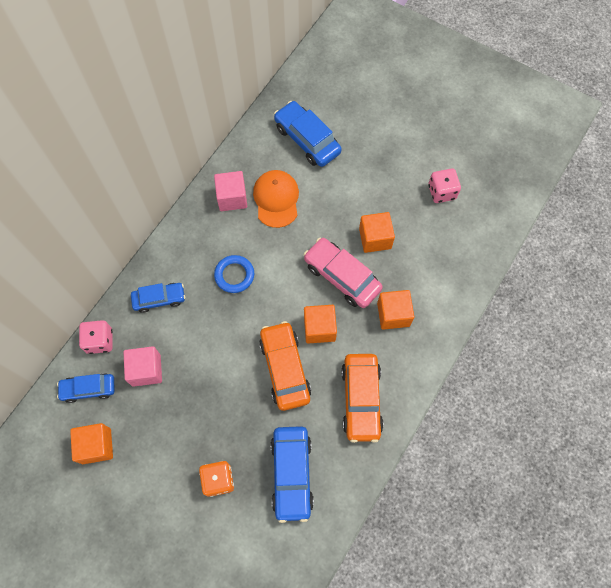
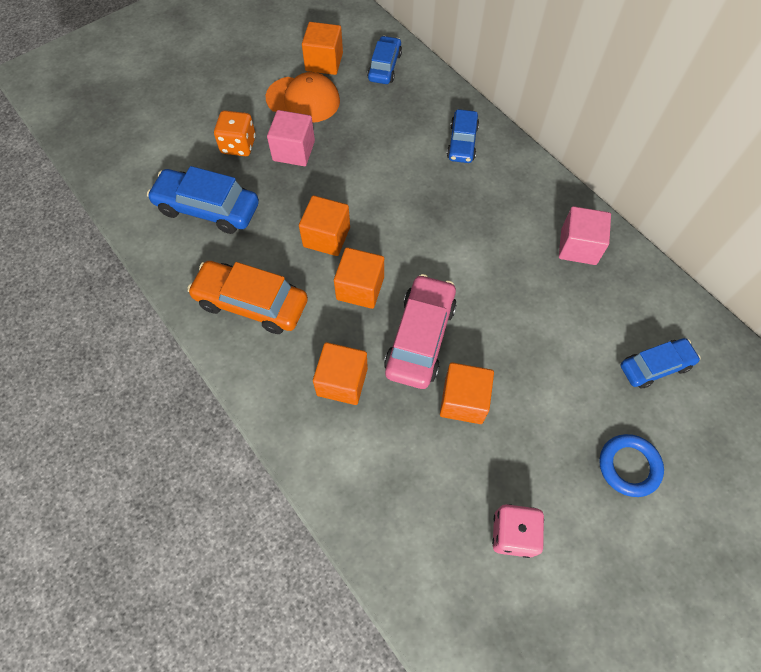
camera: 110 degrees right, 5 degrees down
pink dice [79,320,113,354] -> none
pink cube [123,346,162,387] -> pink cube moved to [267,110,315,166]
blue ring [214,255,254,293] -> blue ring moved to [599,434,664,497]
orange cap [253,170,299,228] -> orange cap moved to [265,72,340,123]
orange car [259,321,311,411] -> orange cube [299,196,350,256]
blue car [274,101,342,167] -> blue car [620,338,701,388], size x0.64
pink car [304,238,383,308] -> pink car turned 45 degrees counterclockwise [384,274,457,389]

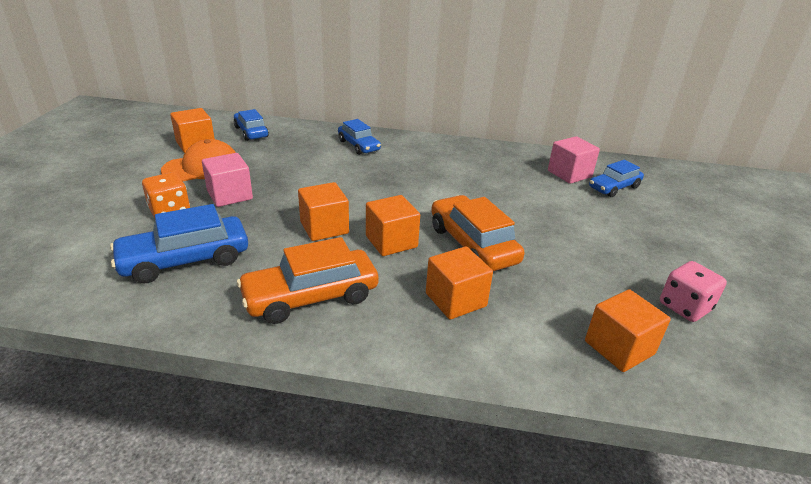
camera: 45 degrees left, 30 degrees down
pink car [384,274,457,389] -> orange car [431,195,524,271]
orange cube [440,363,494,424] -> orange cube moved to [585,289,671,372]
pink cube [559,206,611,265] -> pink cube moved to [548,136,600,184]
blue ring [599,434,664,497] -> none
blue car [620,338,701,388] -> blue car turned 150 degrees counterclockwise [589,160,644,197]

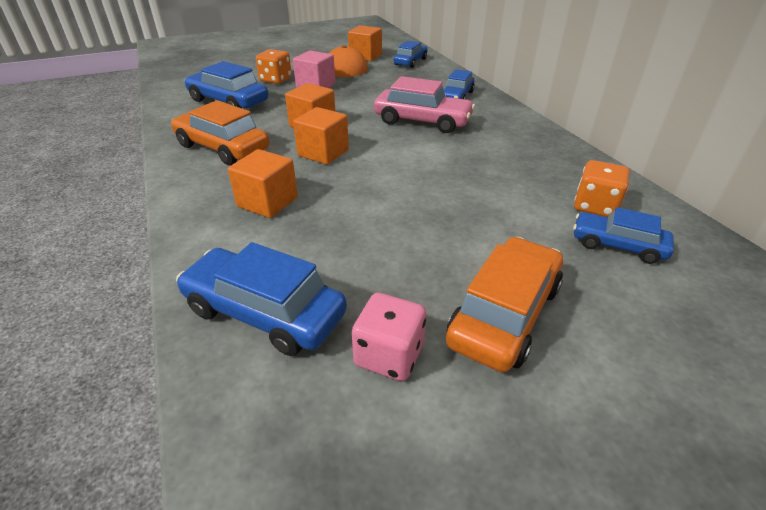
camera: 60 degrees right, 5 degrees up
orange car [431,195,524,271] -> orange car moved to [446,237,563,372]
pink cube [548,136,600,184] -> orange dice [574,160,630,217]
orange cube [585,289,671,372] -> blue car [176,242,347,356]
none -> pink car [374,76,475,133]

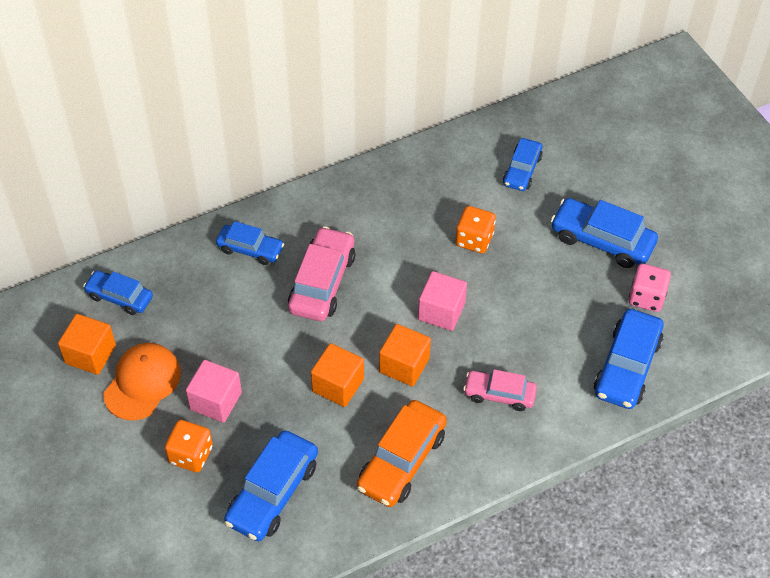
camera: 95 degrees left, 15 degrees up
orange cube [228,149,298,218] -> pink car [463,369,537,411]
orange car [446,237,563,372] -> blue car [551,198,658,268]
orange dice [574,160,630,217] -> orange dice moved to [455,206,496,253]
none -> pink cube [418,271,467,331]

